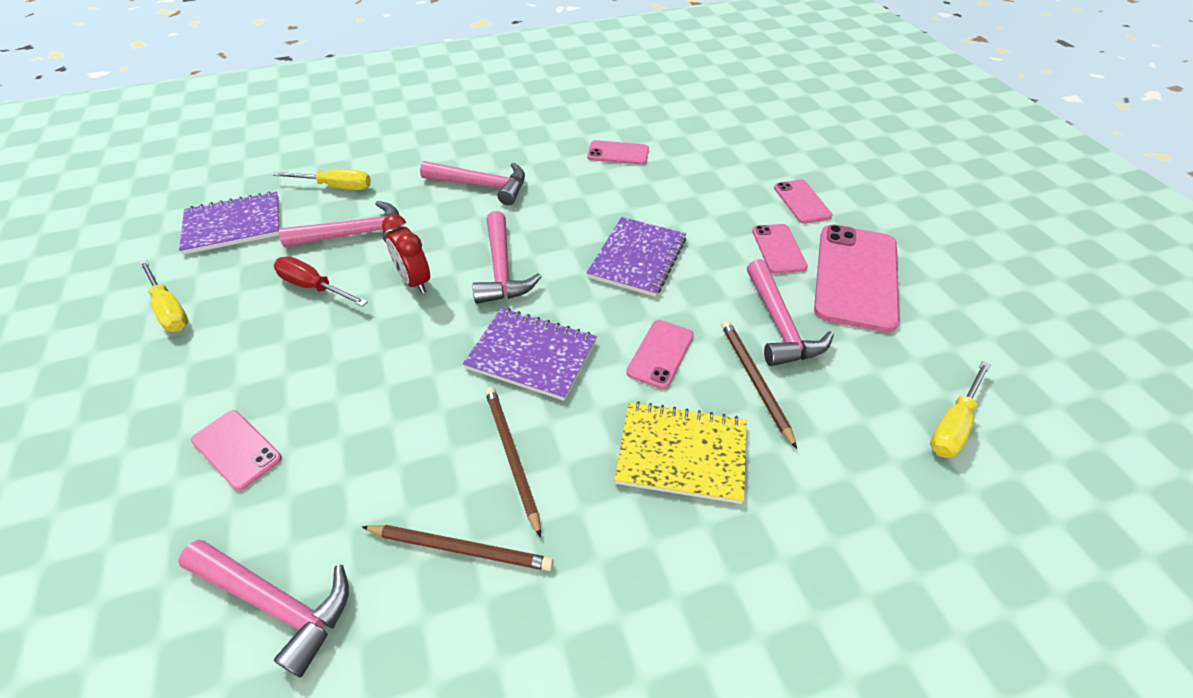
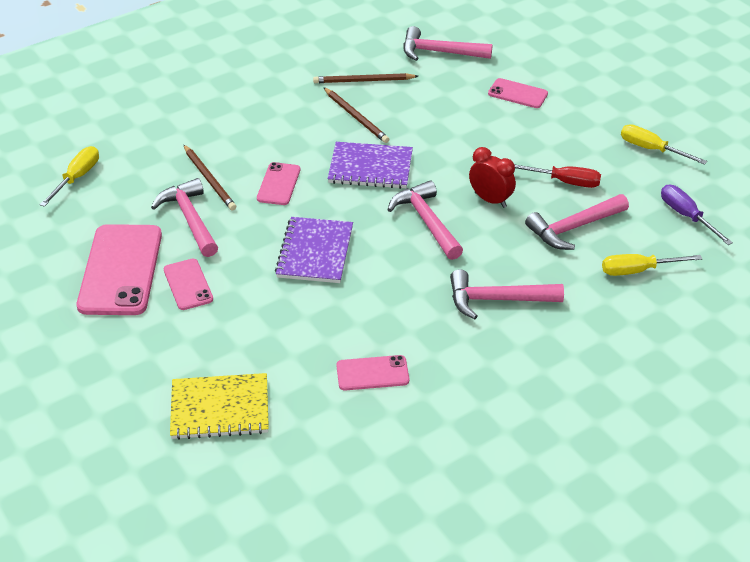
camera: 165 degrees right, 5 degrees down
purple notebook [179,191,280,255] -> purple screwdriver [661,185,733,245]
yellow notebook [614,401,747,504] -> yellow notebook moved to [170,373,269,440]
pink phone [774,179,833,224] -> none

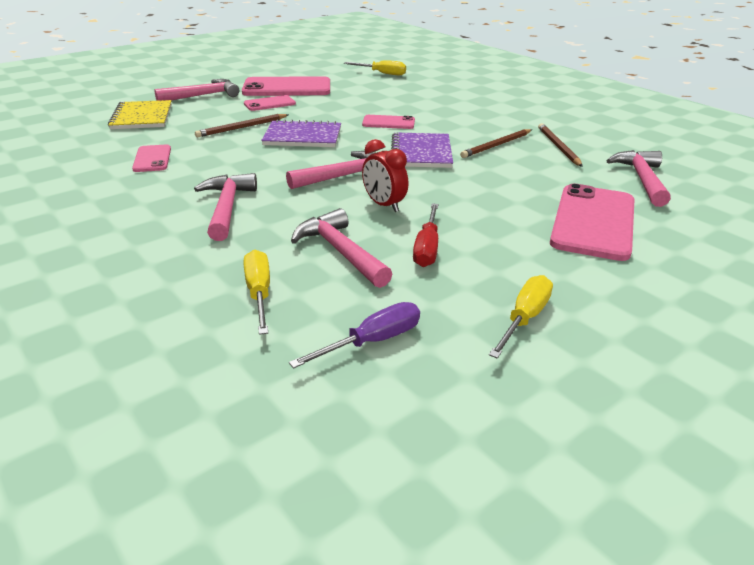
camera: 85 degrees right, 10 degrees down
pink hammer [151,178,218,257] -> pink hammer moved to [154,79,239,101]
brown pencil [184,145,236,211] -> brown pencil moved to [195,114,289,137]
red clock [469,147,516,208] -> red clock turned 105 degrees clockwise [362,139,408,212]
pink phone [488,78,548,108] -> pink phone [550,183,635,261], size x1.92

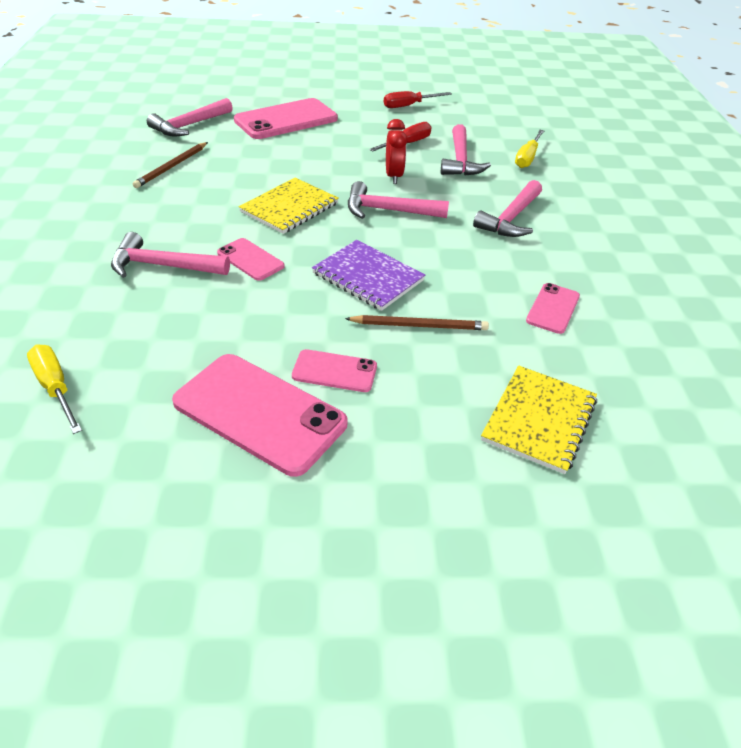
camera: 145 degrees left, 10 degrees up
pink hammer [154,79,239,101] -> pink hammer moved to [111,232,230,278]
purple screwdriver [289,302,420,368] -> none
purple notebook [391,132,453,168] -> yellow notebook [239,178,339,234]
brown pencil [460,129,532,158] -> none
yellow screwdriver [489,275,553,359] -> red screwdriver [384,91,452,108]

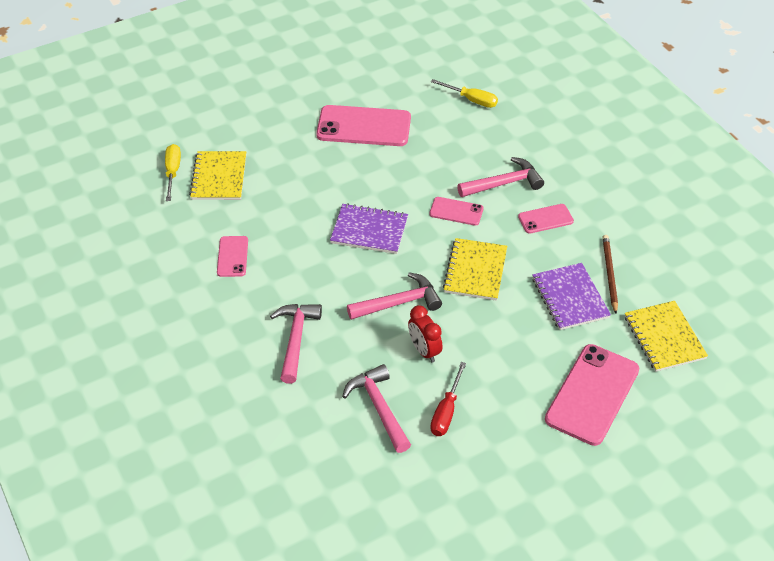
camera: 155 degrees right, 5 degrees up
pink hammer [147,98,233,137] -> yellow notebook [625,301,708,372]
pink phone [292,349,377,392] -> pink phone moved to [518,204,574,234]
brown pencil [345,315,489,330] -> none
red screwdriver [384,91,452,108] -> none
yellow screwdriver [515,130,544,168] -> yellow screwdriver moved to [165,144,181,201]
none -> purple notebook [532,263,611,330]

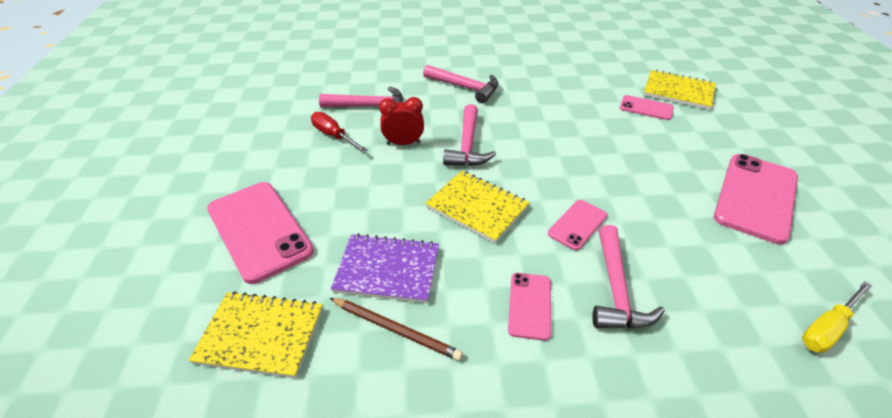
camera: 115 degrees right, 5 degrees down
yellow screwdriver [165,144,181,201] -> none
pink phone [217,236,248,277] -> pink phone moved to [620,95,674,120]
purple notebook [330,203,408,254] -> none

